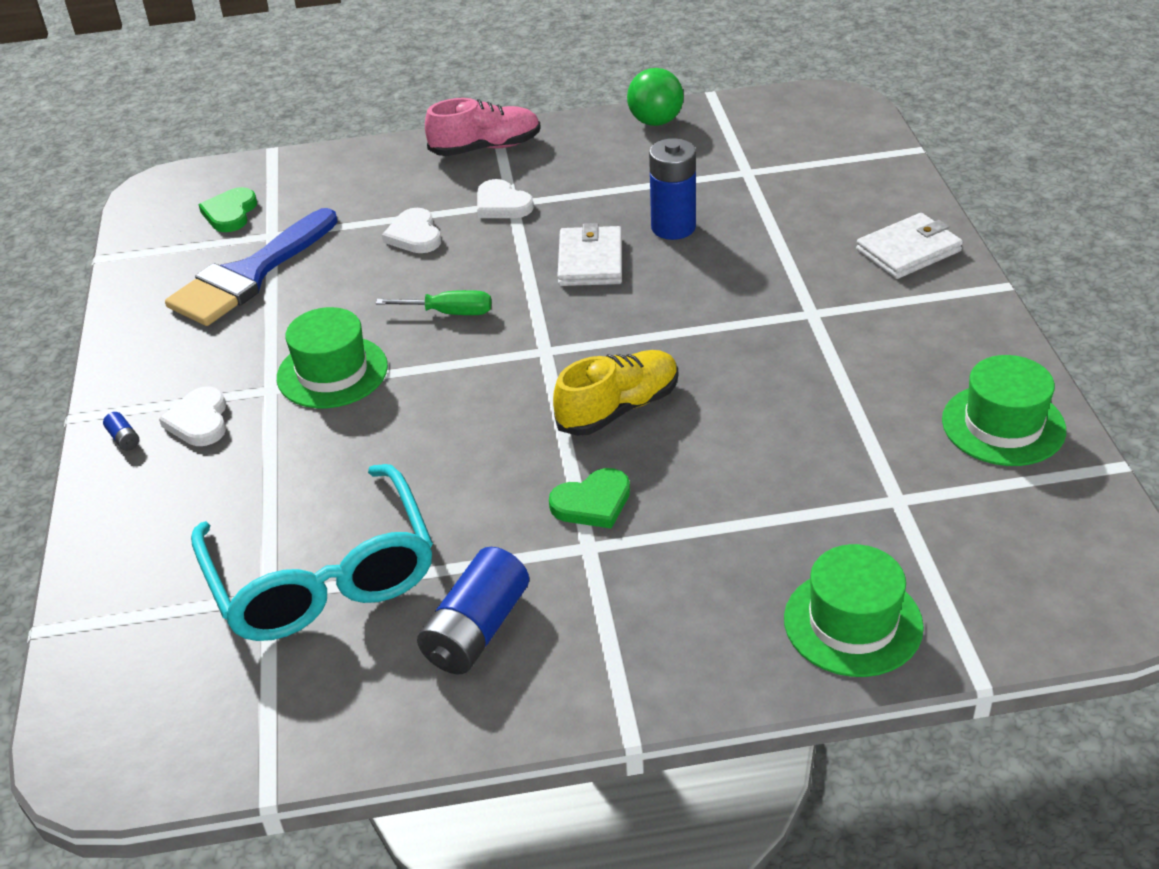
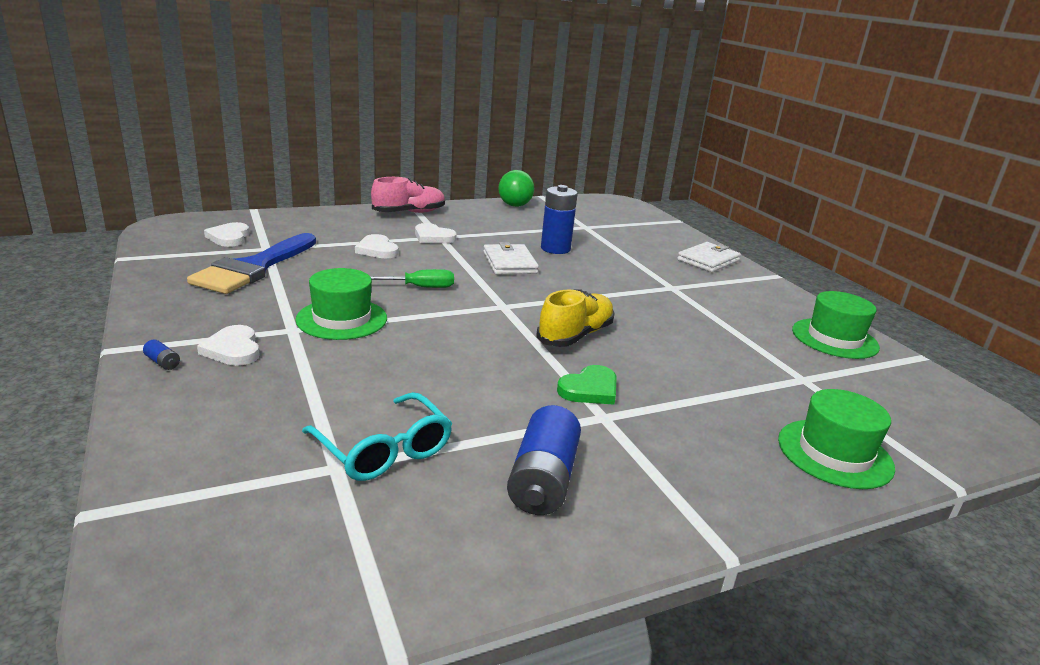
camera: 20 degrees left, 15 degrees down
turquoise glasses [191,464,433,641] -> turquoise glasses [302,392,452,481], size x0.62
green heart [199,187,257,232] -> white heart [204,222,249,247]

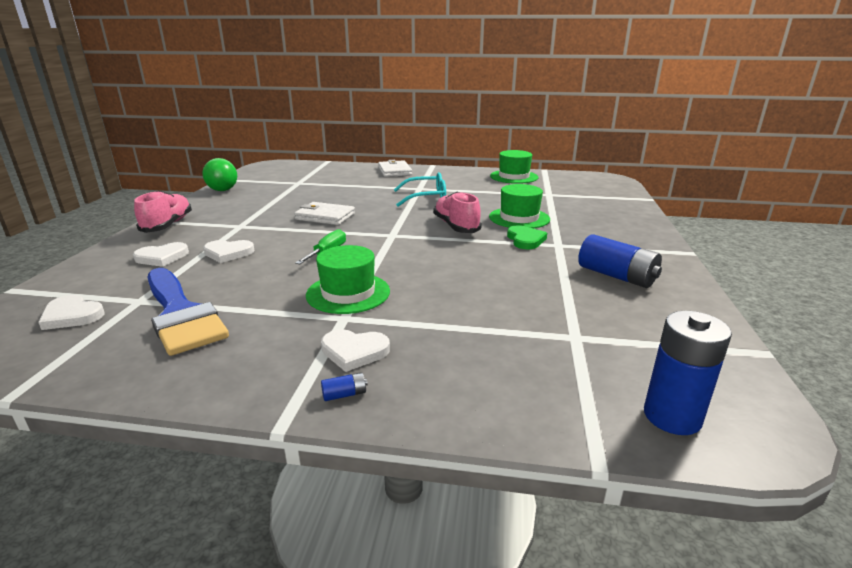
camera: 55 degrees left, 0 degrees up
turquoise glasses [302,392,452,481] -> turquoise glasses moved to [394,172,446,207]
white heart [415,223,457,243] -> white heart moved to [133,242,189,267]
yellow shoe [536,289,615,347] -> pink shoe [433,192,482,233]
blue battery [541,185,577,254] -> blue battery moved to [644,311,732,435]
green hat [778,389,895,489] -> green hat moved to [489,184,550,229]

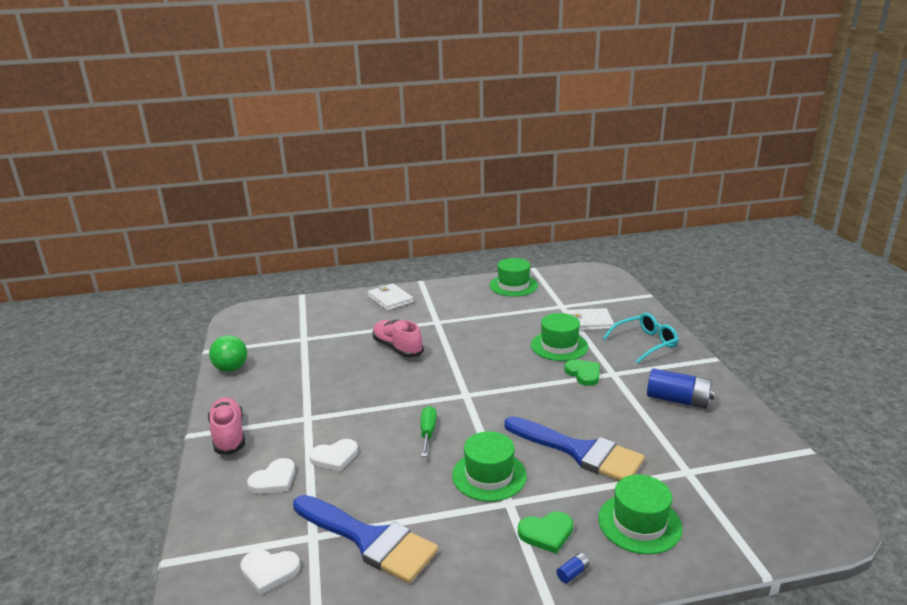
camera: 20 degrees left, 0 degrees up
white wallet [294,202,355,225] -> white wallet moved to [564,308,614,331]
white heart [321,329,390,372] -> green heart [518,512,573,554]
turquoise glasses [394,172,446,207] -> turquoise glasses moved to [603,313,679,363]
pink shoe [433,192,482,233] -> pink shoe moved to [373,320,424,358]
blue battery [644,311,732,435] -> none
none -> blue brush [504,416,644,481]
none -> green hat [598,474,682,554]

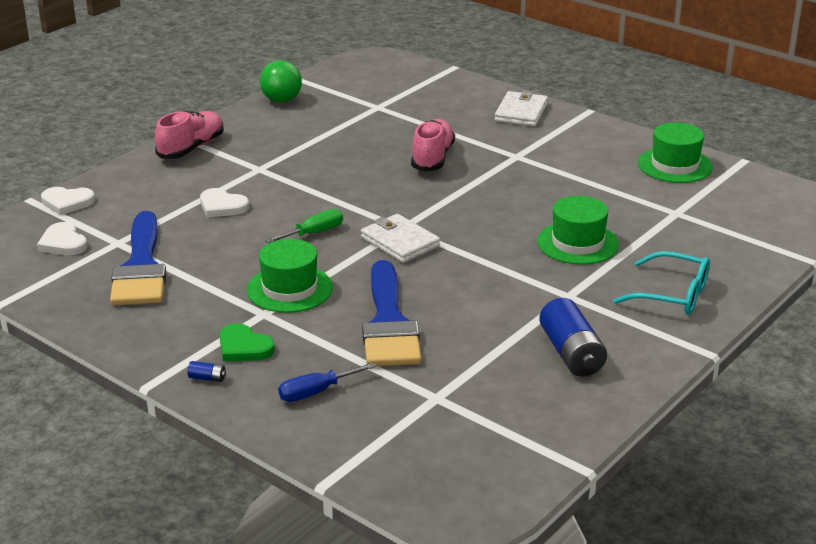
camera: 50 degrees right, 5 degrees up
white heart [247,458,295,494] -> white heart moved to [41,187,95,215]
white wallet [564,308,614,331] -> white wallet moved to [361,214,440,263]
green heart [564,359,600,386] -> none
green hat [598,474,682,554] -> blue screwdriver [278,363,376,402]

